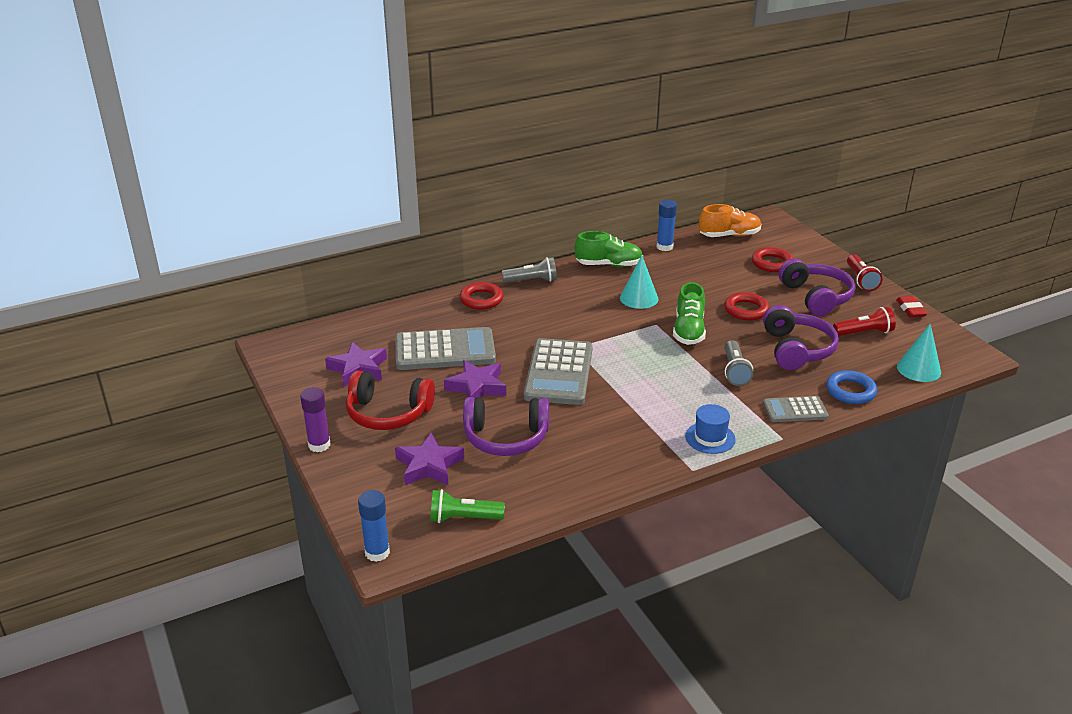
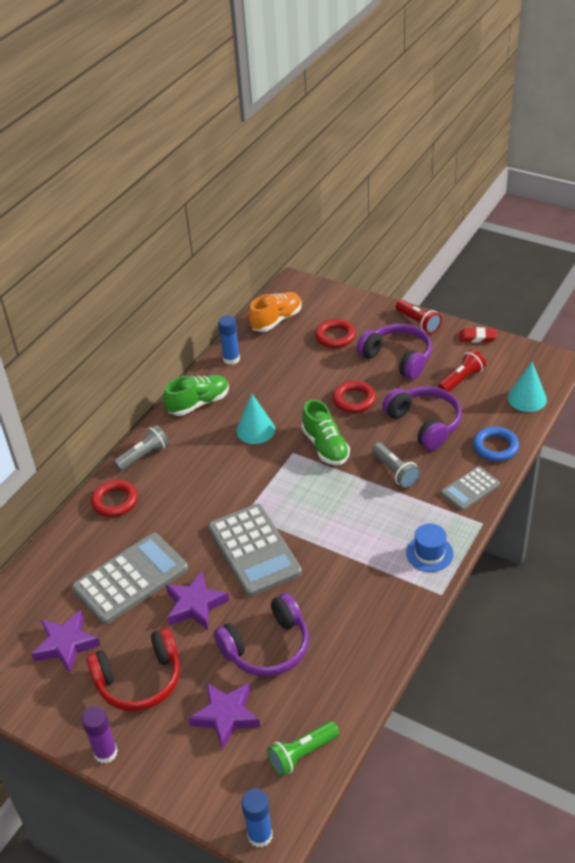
camera: 30 degrees left, 10 degrees up
red eraser [896,296,927,318] -> red eraser turned 45 degrees counterclockwise [459,327,497,343]

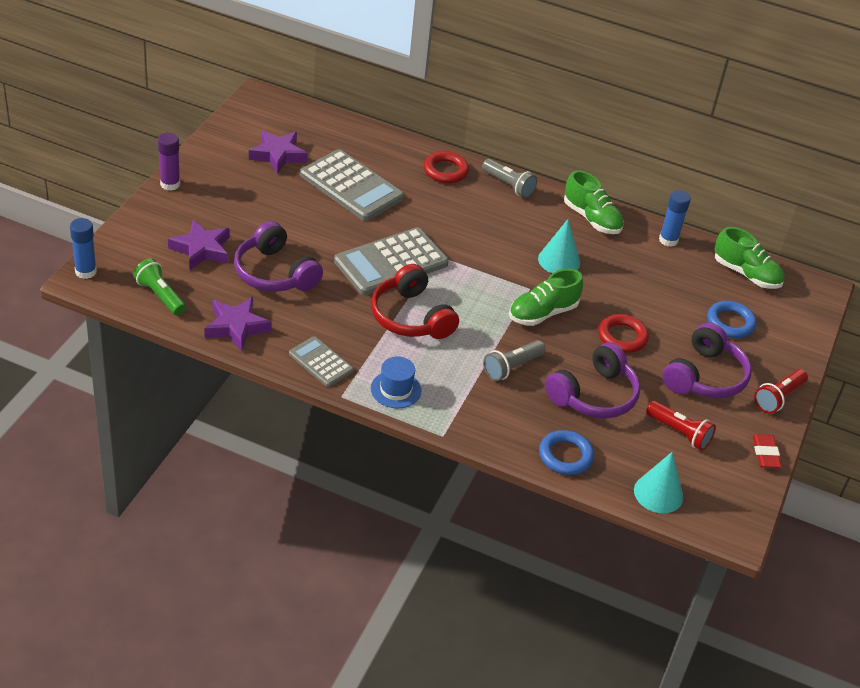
camera: 75 degrees right, 0 degrees up
red headphones [86,627,180,711] -> red headphones moved to [371,264,459,339]
purple star [166,570,229,630] -> purple star moved to [204,297,271,352]
orange shoe [249,292,302,332] -> green shoe [714,227,785,289]
red ring [315,319,356,348] -> blue ring [707,301,757,338]
grey calculator [441,466,500,511] -> grey calculator moved to [289,336,354,387]

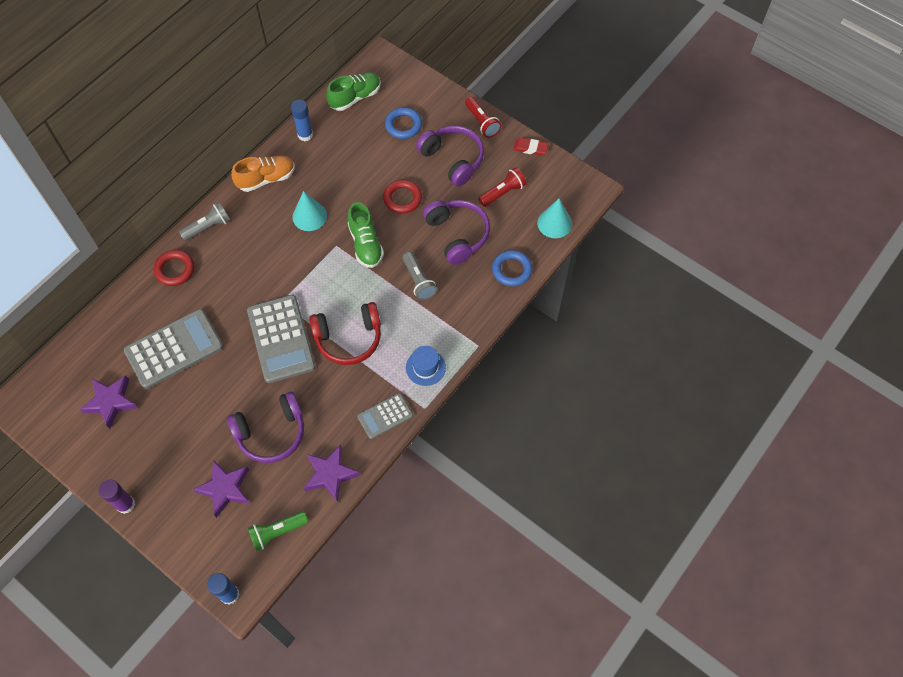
camera: 70 degrees left, 20 degrees up
green shoe [564,170,624,234] -> orange shoe [231,155,295,192]

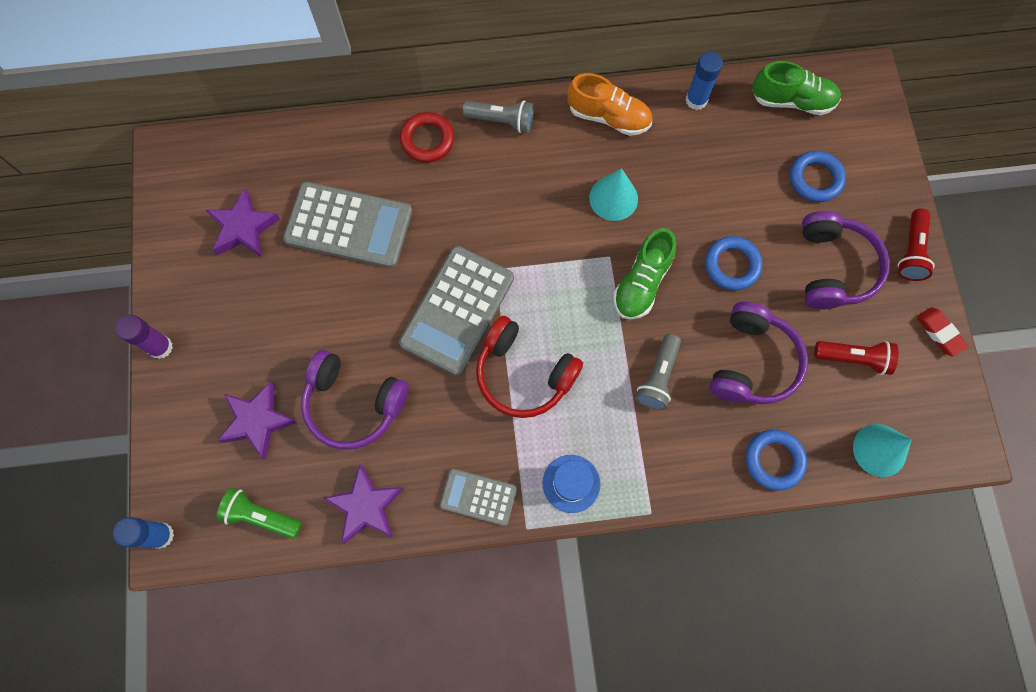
camera: 45 degrees right, 10 degrees up
red ring [383,180,422,214] -> blue ring [705,236,762,290]

